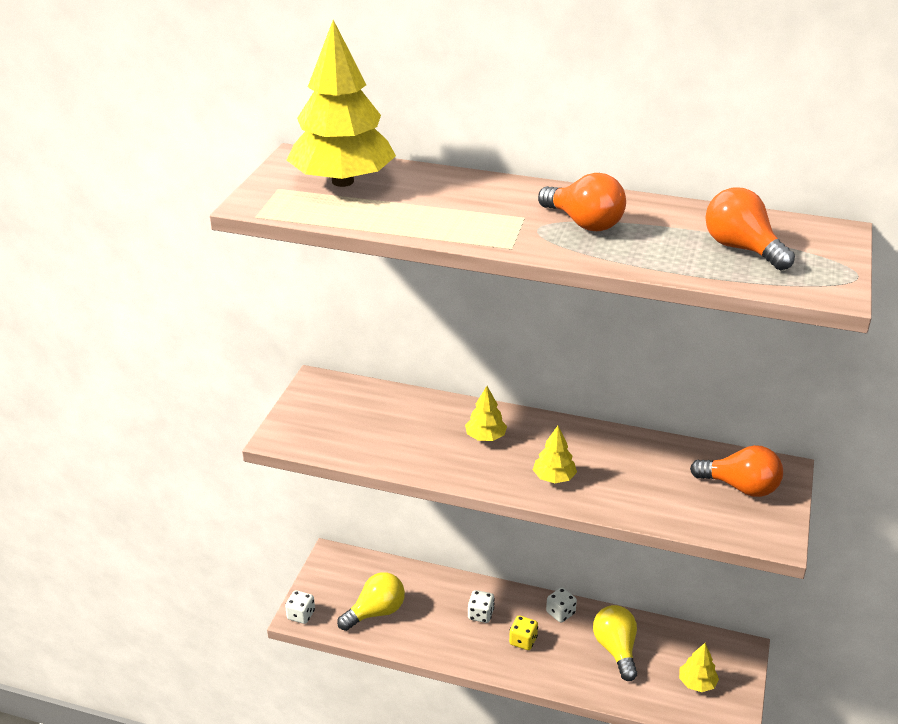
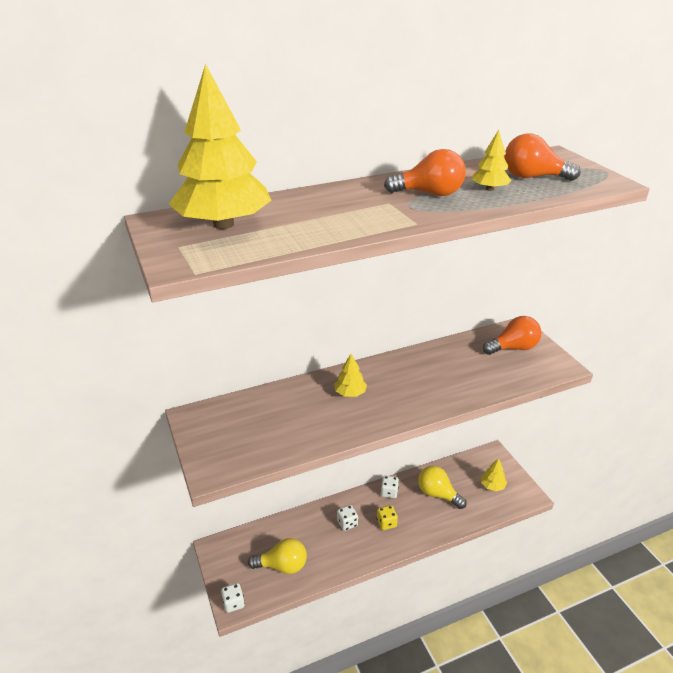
camera: 40 degrees left, 0 degrees up
yellow light bulb [337,572,405,631] -> yellow light bulb turned 75 degrees clockwise [248,538,307,574]
yellow tree [533,426,577,483] -> yellow tree moved to [472,130,511,191]

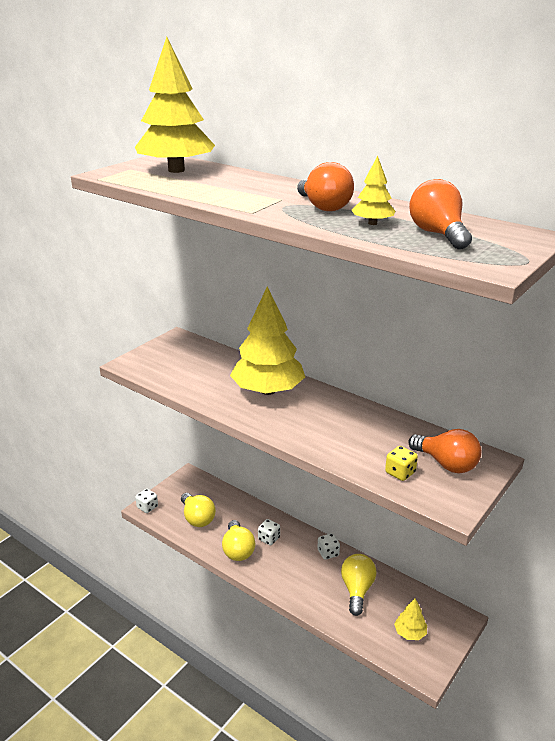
camera: 60 degrees right, 5 degrees down
yellow tree [334,354,367,397] -> yellow tree [230,287,305,395], size x2.28
yellow dice [377,505,398,530] -> yellow dice moved to [385,446,418,481]
none -> yellow light bulb [222,520,255,561]

